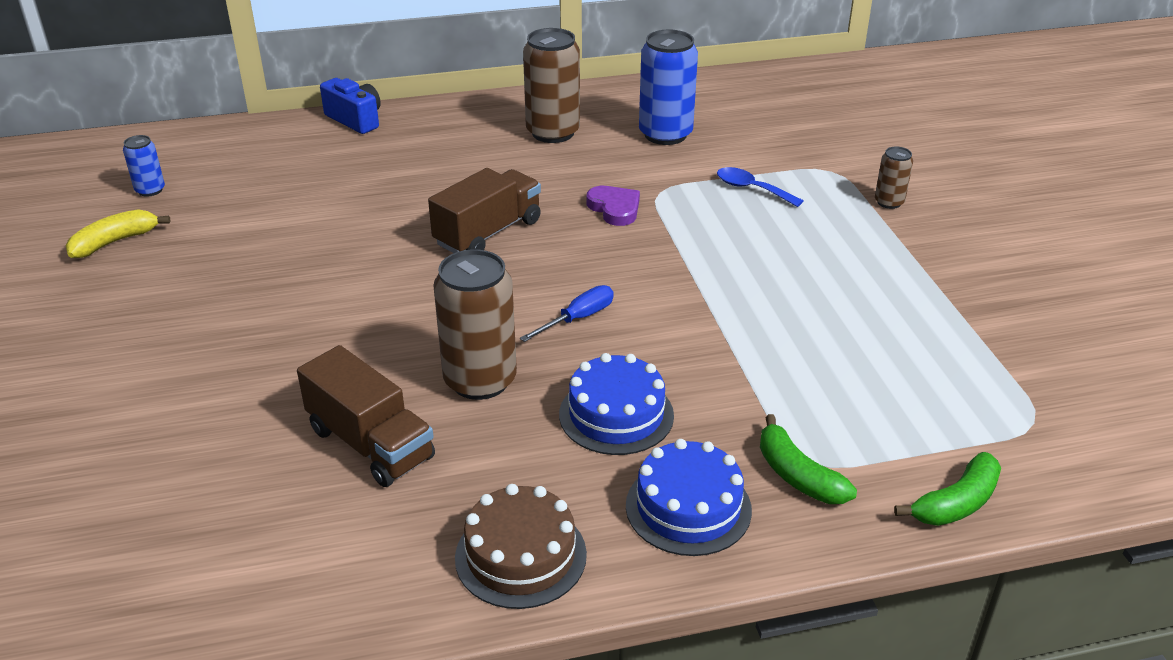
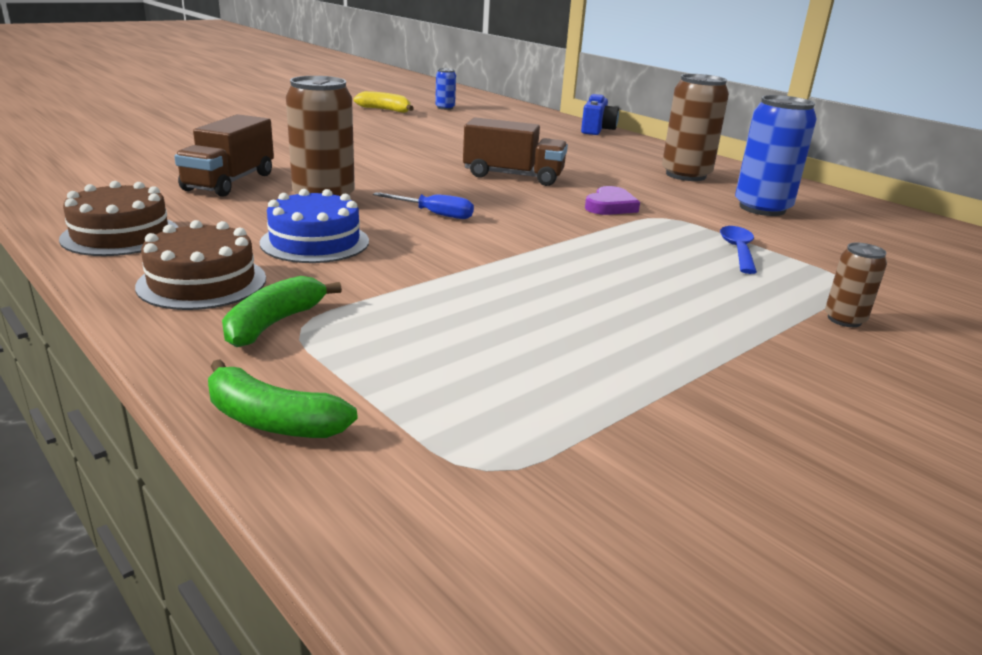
camera: 60 degrees right, 10 degrees down
blue cake [626,439,752,556] -> brown cake [135,220,266,310]

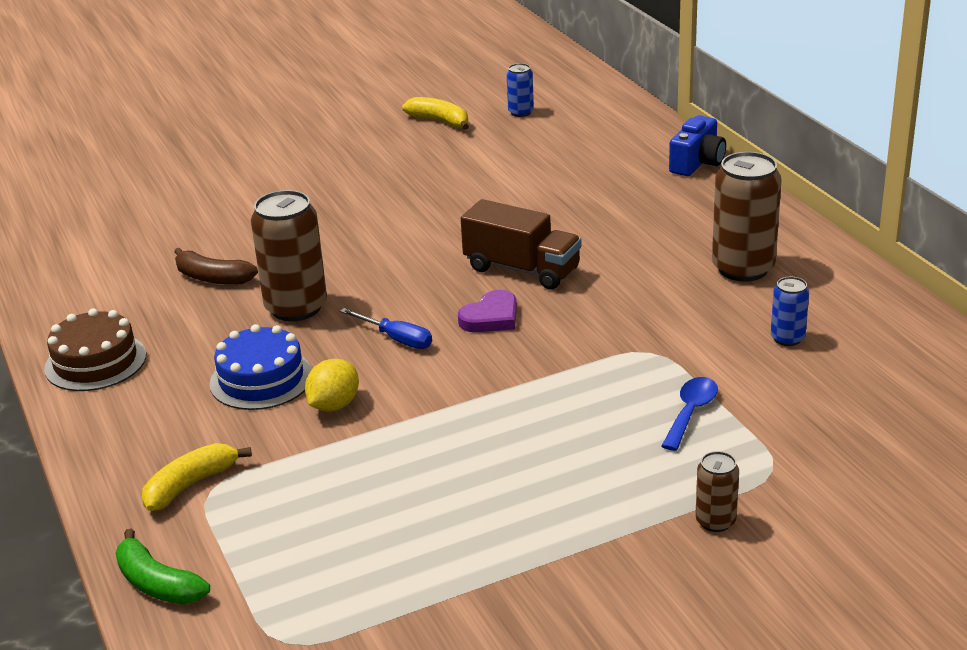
camera: 20 degrees right, 5 degrees up
brown cake [135,220,266,310] -> none
brown truck [174,114,274,197] -> brown banana [174,248,258,285]
green banana [222,276,342,347] -> yellow banana [142,443,252,511]
purple heart [585,186,640,215] -> purple heart moved to [458,290,517,332]
blue can [735,95,817,216] -> blue can [771,277,809,346], size x0.51
none -> yellow lemon [305,359,359,412]

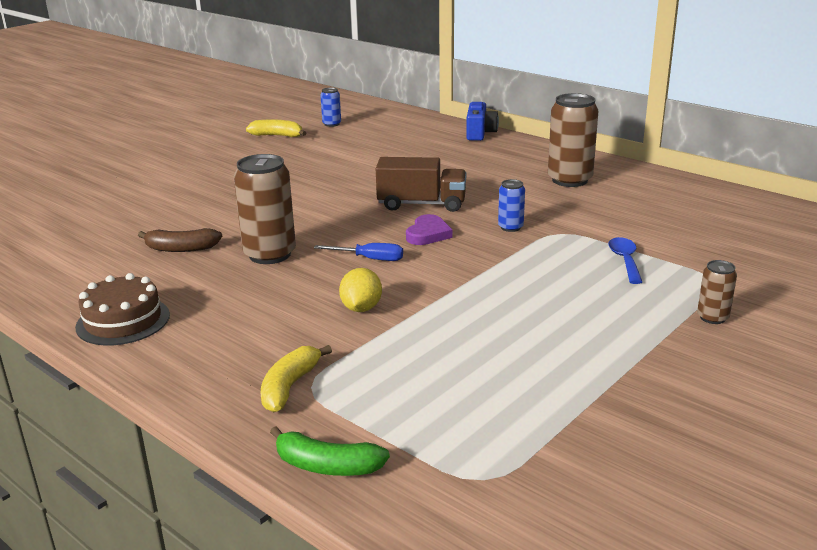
camera: 25 degrees left, 5 degrees down
blue cake [210,324,312,410] -> none
blue can [771,277,809,346] -> blue can moved to [498,179,525,232]

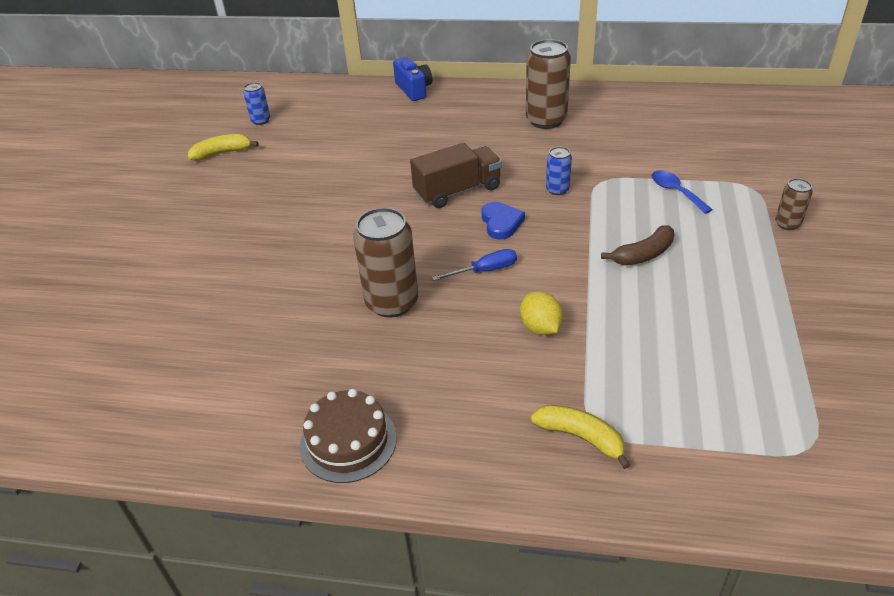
camera: 30 degrees left, 15 degrees up
brown banana [138,228,222,252] -> brown banana moved to [601,225,674,265]
yellow banana [261,345,332,412] -> yellow banana turned 135 degrees clockwise [531,405,631,469]
green banana [270,426,390,476] -> none
purple heart [406,214,452,245] -> blue heart [481,202,525,239]

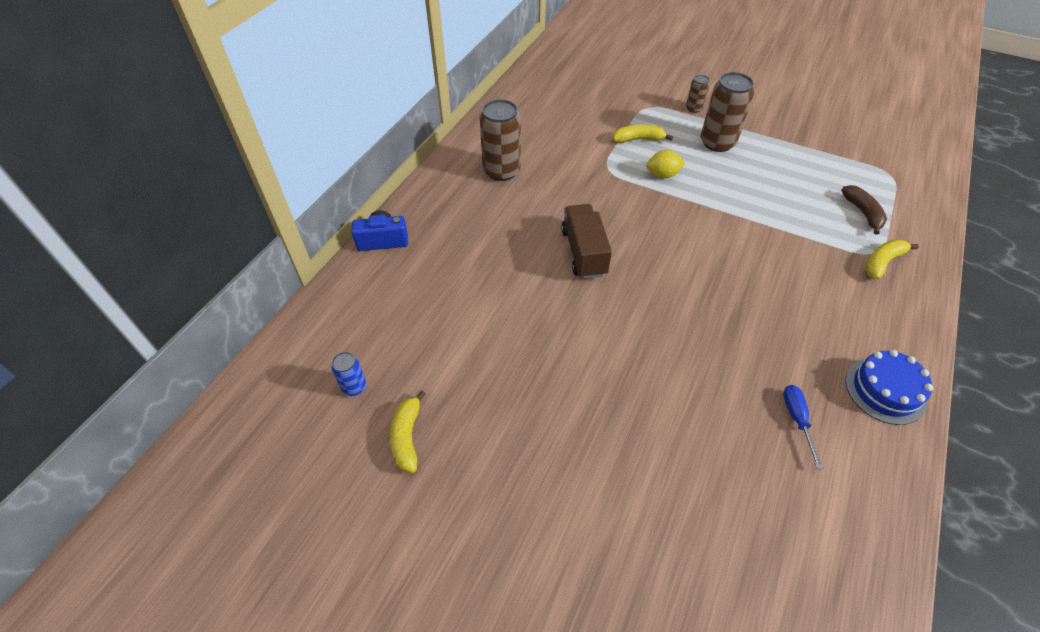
camera: 75 degrees left, 10 degrees up
brown cake [300,389,397,483] -> blue cake [845,350,933,425]
brown can [353,208,418,318] -> brown can moved to [701,72,754,152]
blue screwdriver [432,249,517,281] -> blue screwdriver moved to [783,385,823,469]
blue heart [481,202,525,239] -> none
yellow lemon [520,291,563,335] -> yellow lemon moved to [646,150,685,178]
blue can [546,147,572,195] -> none
brown banana [601,225,674,265] -> brown banana moved to [841,185,887,235]
blue spoon [652,170,713,214] -> yellow banana [612,124,673,143]

